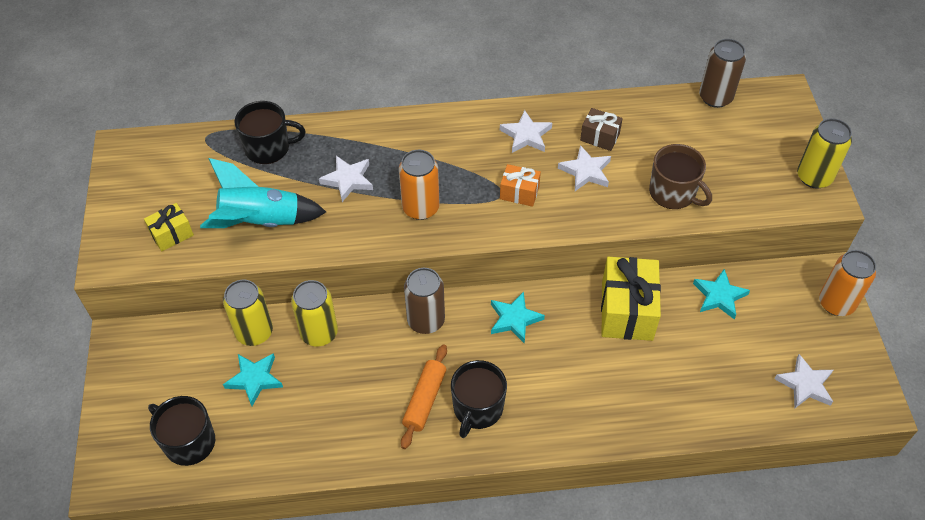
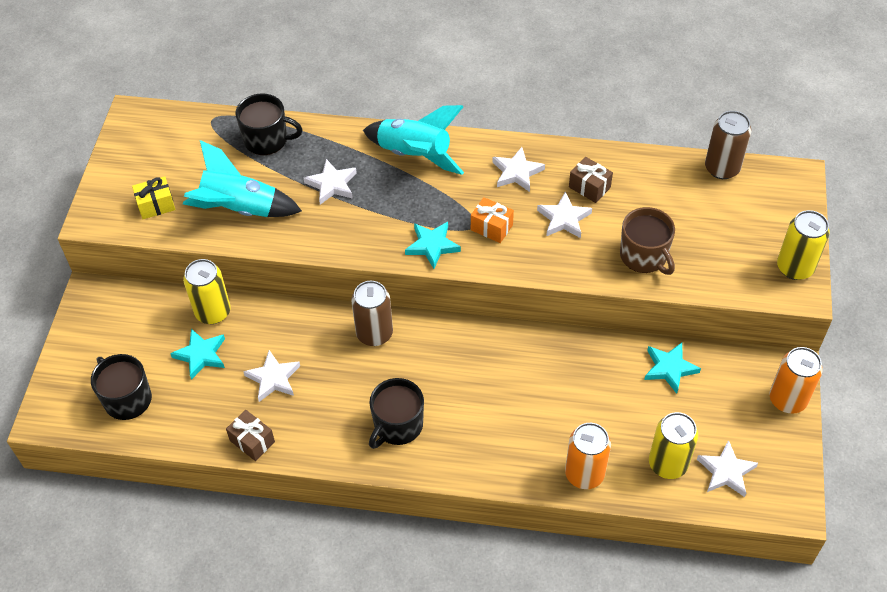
camera: 15 degrees right, 0 degrees up
yellow can [291,280,338,346] -> yellow can moved to [649,412,698,479]
orange can [399,150,440,220] -> orange can moved to [565,423,611,489]
orange rolling pin [401,345,447,449] -> none
turquoise star [491,291,545,344] -> turquoise star moved to [405,222,461,269]
yellow gift [601,257,661,341] -> none
none -> brown gift [226,410,275,461]
none -> white star [243,350,300,402]
none -> turquoise rocket [363,105,464,175]

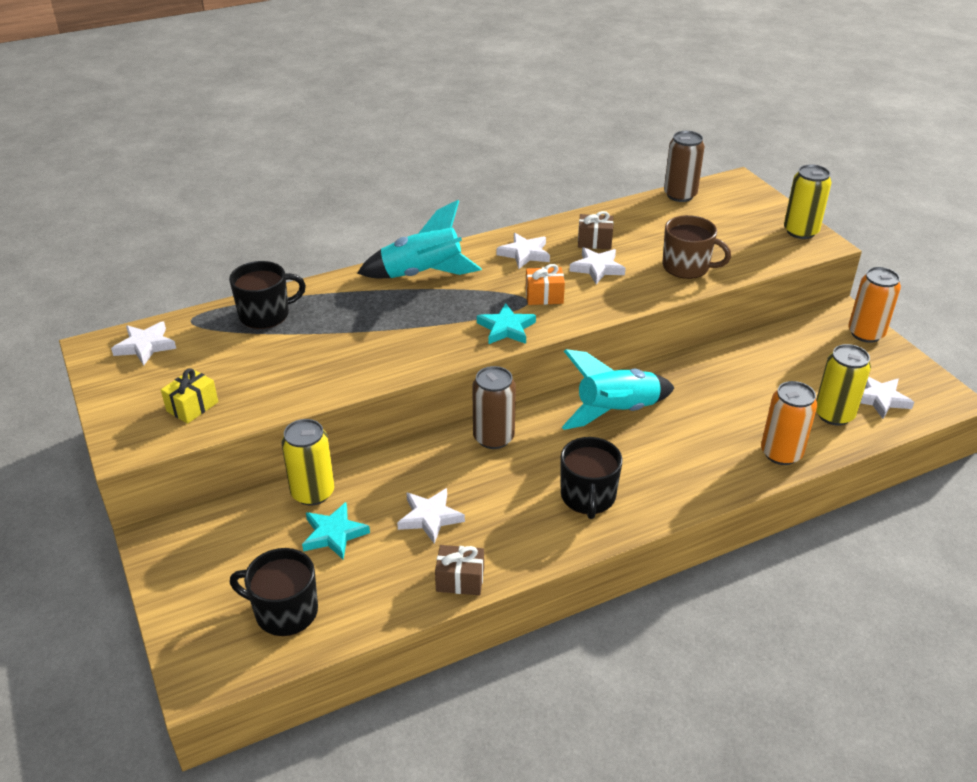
camera: 35 degrees left, 15 degrees down
turquoise rocket [183,140,302,217] -> turquoise rocket moved to [562,349,675,430]
white star [304,159,357,205] -> white star moved to [111,321,176,366]
turquoise star [644,342,701,394] -> none

